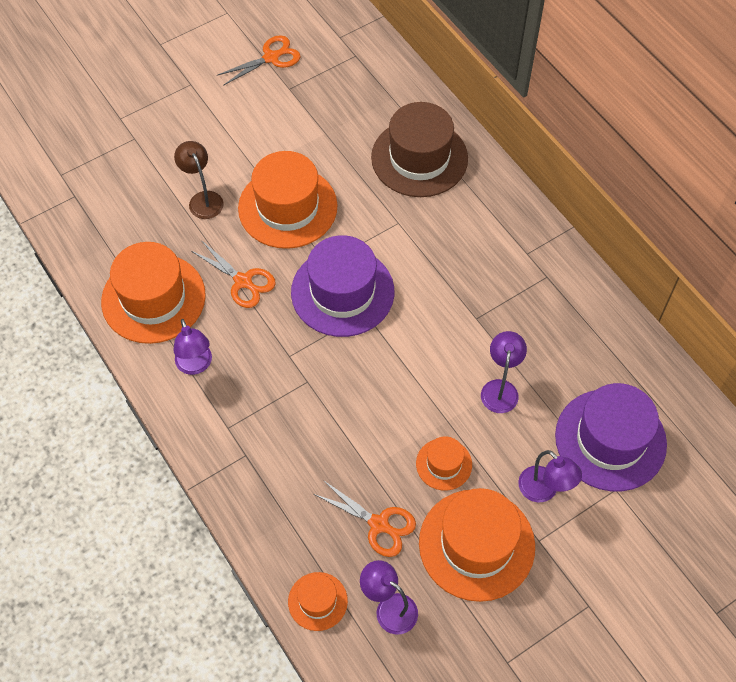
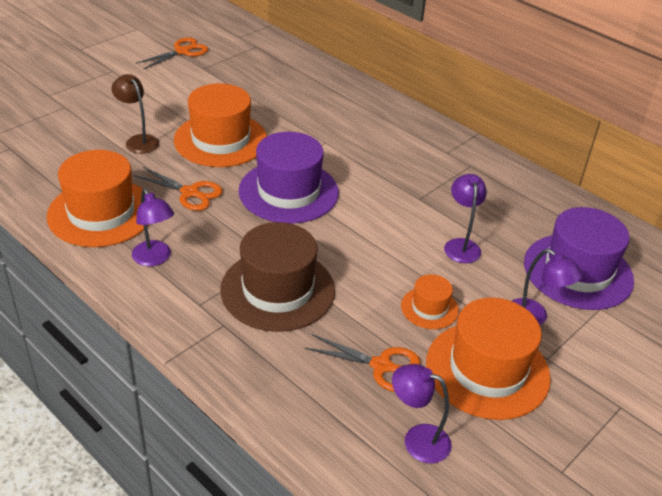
camera: 15 degrees left, 20 degrees down
orange hat [288,572,348,631] -> none
brown hat [371,102,468,197] -> brown hat moved to [220,222,335,332]

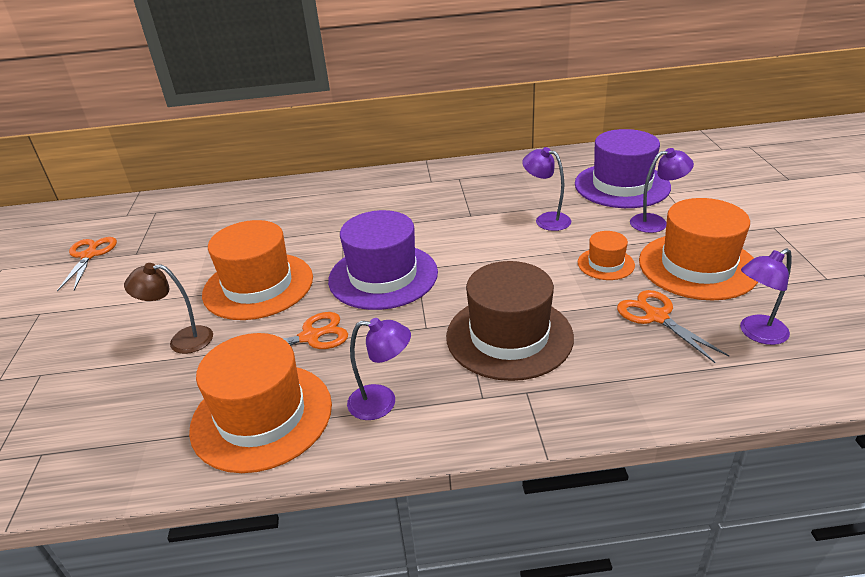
camera: 45 degrees left, 5 degrees down
orange scissors [305,334,420,392] -> orange scissors turned 90 degrees counterclockwise [617,290,729,363]

